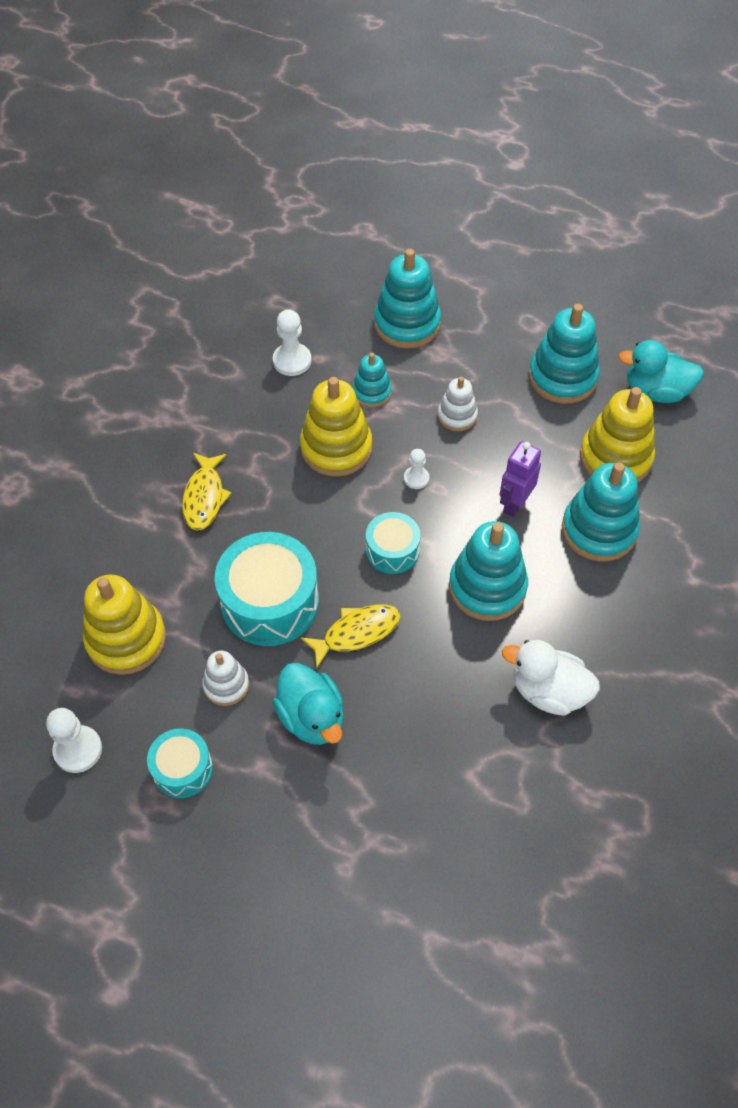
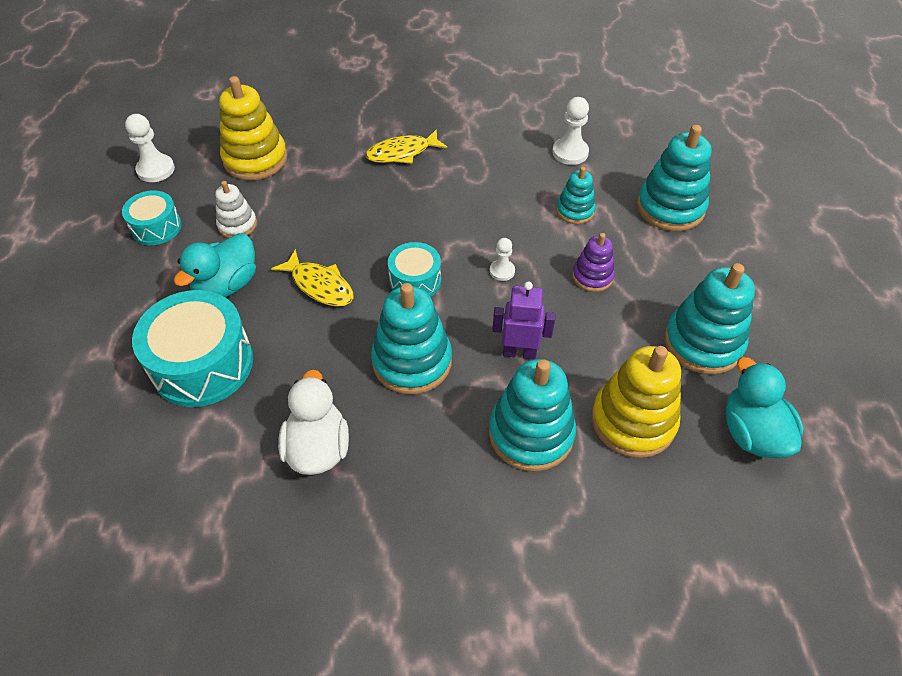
camera: 65 degrees right, 5 degrees down
turquoise drum [215,532,319,646] -> turquoise drum moved to [132,290,253,407]
yellow stacking toy [300,377,372,477] -> none
white stacking toy [438,377,478,431] -> purple stacking toy [572,233,615,292]

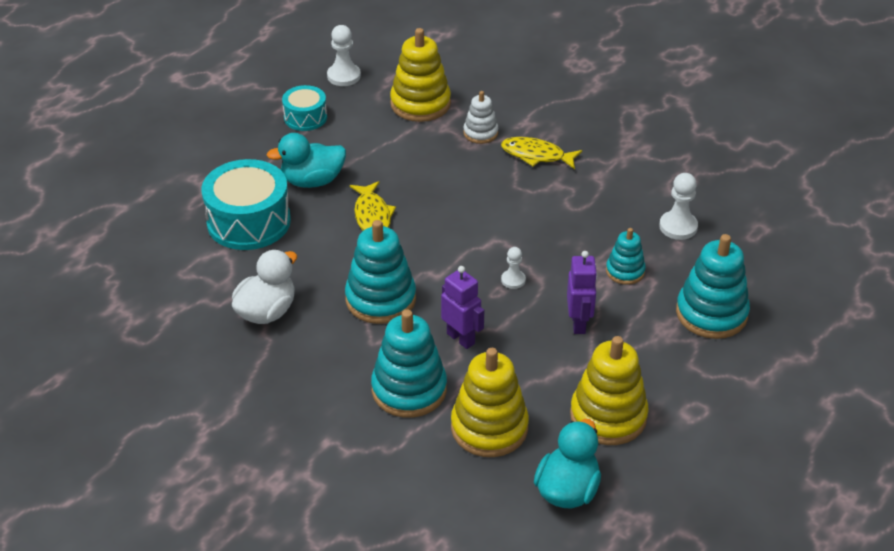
camera: 40 degrees right, 10 degrees down
white stacking toy [215,181,257,238] -> white stacking toy moved to [463,91,498,144]
turquoise drum [388,242,441,297] -> none
purple stacking toy [572,233,615,292] -> purple robot [567,251,597,334]
turquoise stacking toy [664,263,755,375] -> yellow stacking toy [570,336,649,445]

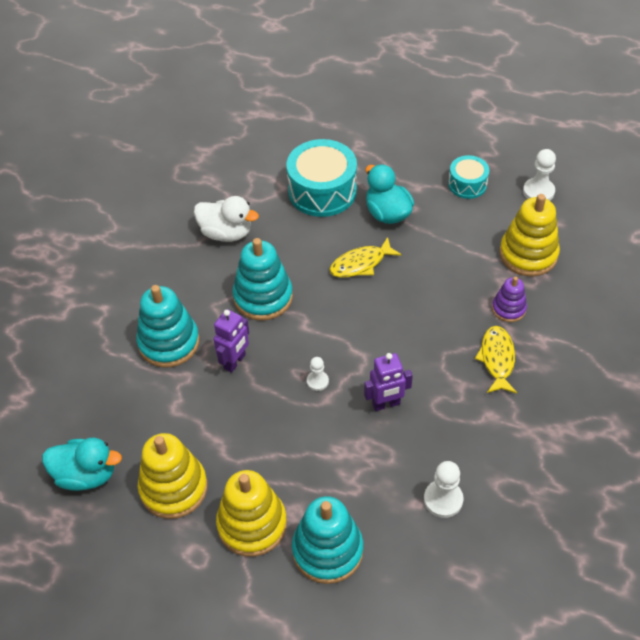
camera: 75 degrees right, 10 degrees up
yellow stacking toy [451,348,529,457] -> yellow stacking toy moved to [216,470,287,557]
white stacking toy [463,91,498,144] -> purple stacking toy [492,277,527,322]
purple robot [567,251,597,334] -> purple robot moved to [364,353,413,411]
turquoise stacking toy [606,228,646,285] -> none

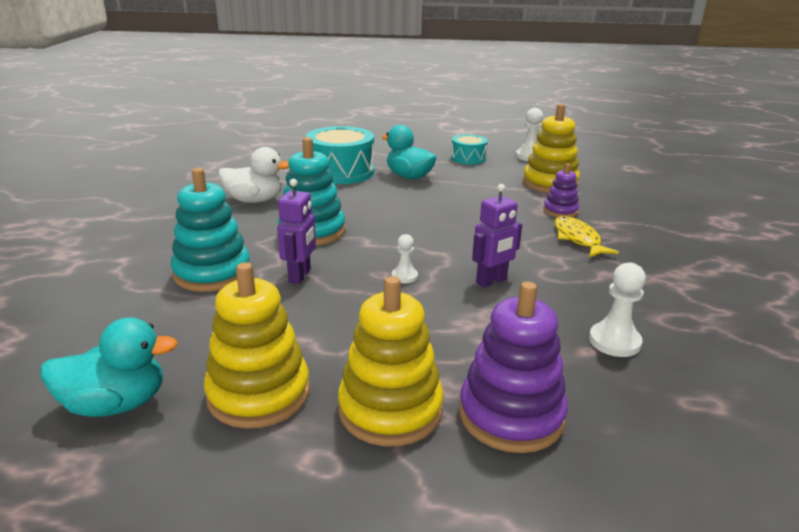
camera: 20 degrees left, 25 degrees down
turquoise stacking toy [292,496,363,584] -> purple stacking toy [459,281,568,453]
yellow fish [329,237,402,278] -> none

